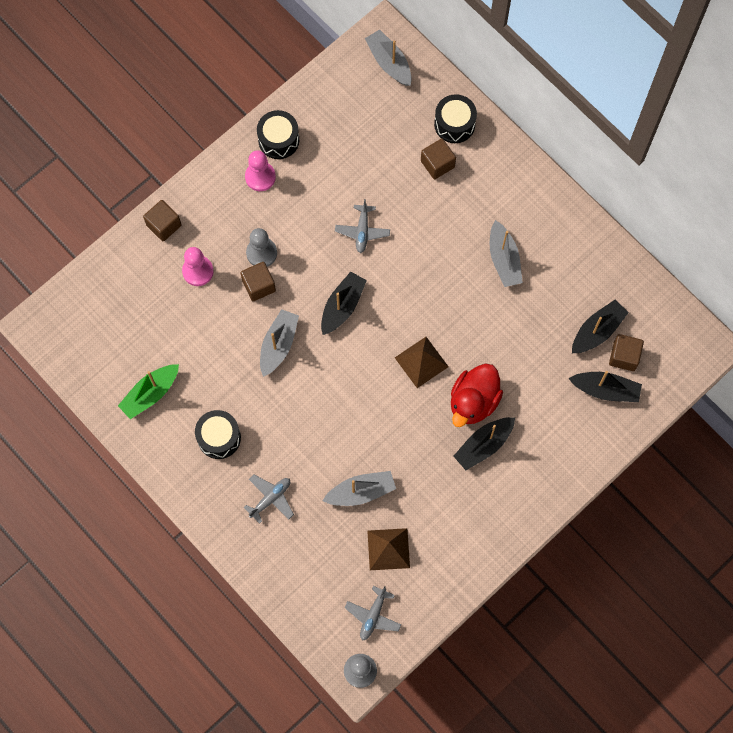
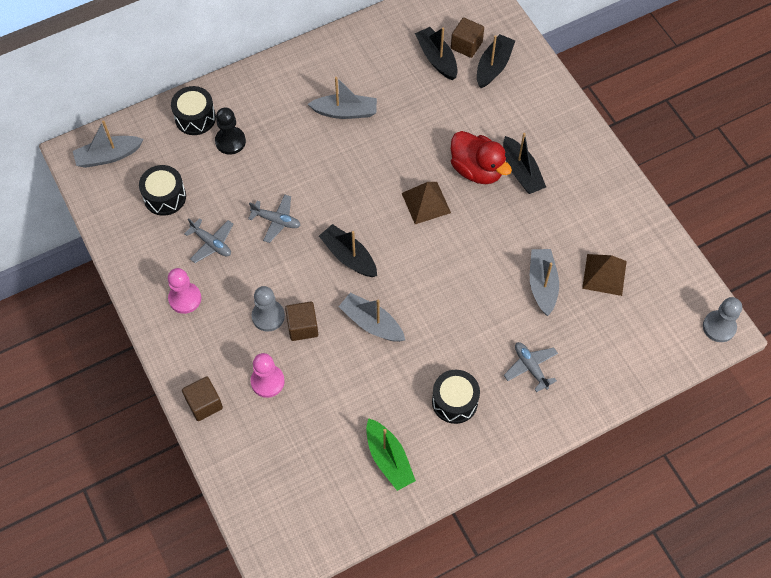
camera: 75 degrees left, 10 degrees down
black drum [257,110,299,159] -> black drum moved to [139,165,186,216]
grey plane [345,586,401,640] -> grey plane moved to [184,218,233,263]
brown cube [421,139,456,179] -> black pawn [215,108,246,155]

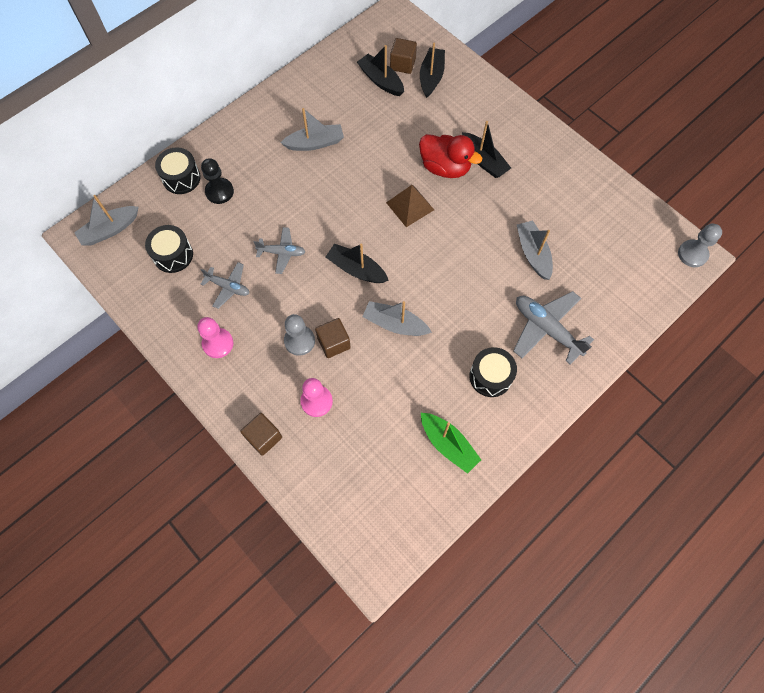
camera: 15 degrees left, 5 degrees up
grey plane [504,342,558,392] -> grey plane [513,291,594,365], size x1.67
brown pyramid [582,254,627,296] -> none

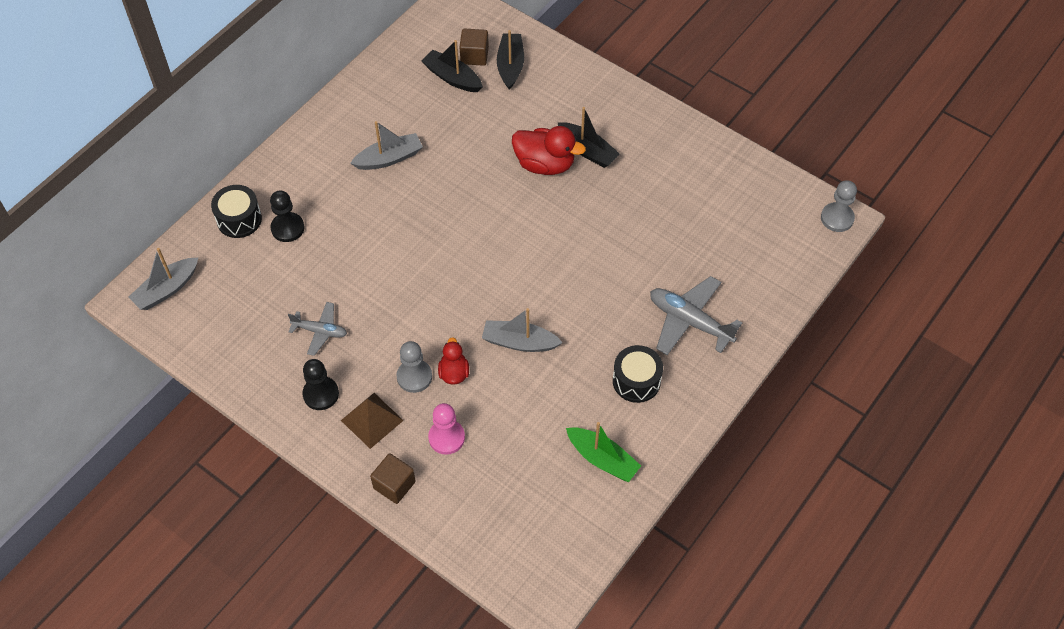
camera: 10 degrees left, 10 degrees down
black drum [145,225,193,273] -> none
pink pawn [197,317,233,358] -> black pawn [302,359,339,410]
grey plane [254,227,305,274] -> none
brown cube [315,318,351,358] -> red duck [438,337,469,384]
black boat [326,243,389,283] -> none
brown pyramid [386,185,434,227] -> brown pyramid moved to [341,393,404,449]
grey boat [517,220,553,280] -> none

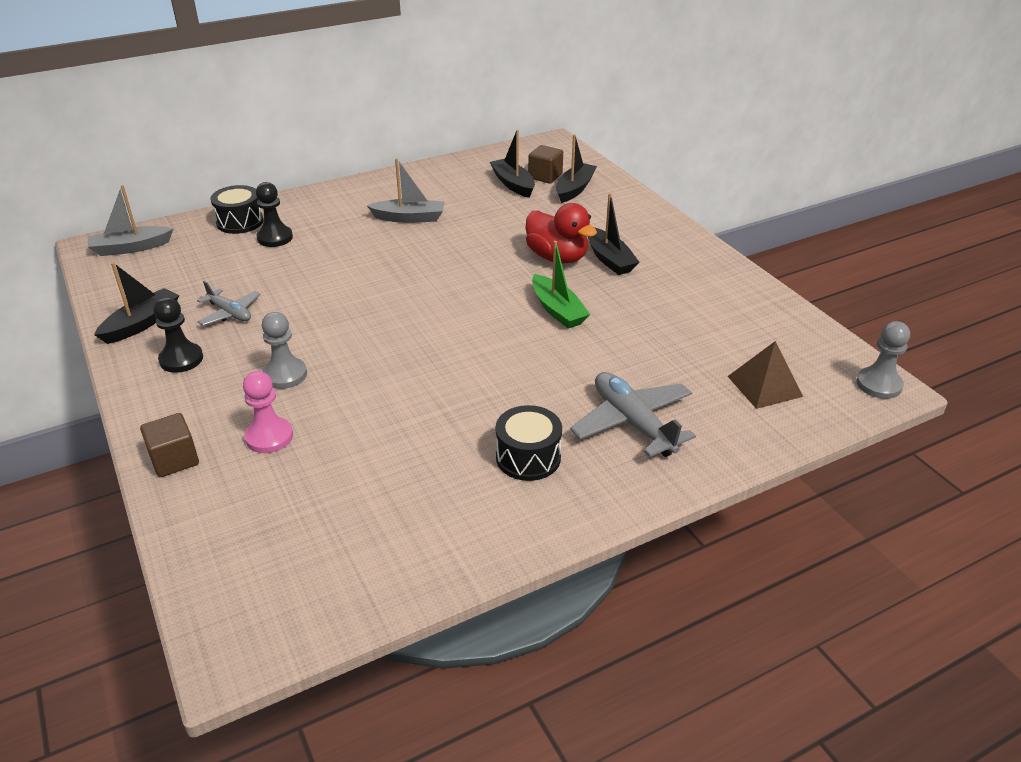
camera: 25 degrees right, 20 degrees down
brown pyramid [341,393,404,449] -> brown pyramid moved to [727,341,803,409]
red duck [438,337,469,384] -> none
grey boat [482,308,563,352] -> none
green boat [566,422,641,482] -> green boat moved to [532,241,590,329]
none -> black boat [94,262,179,344]

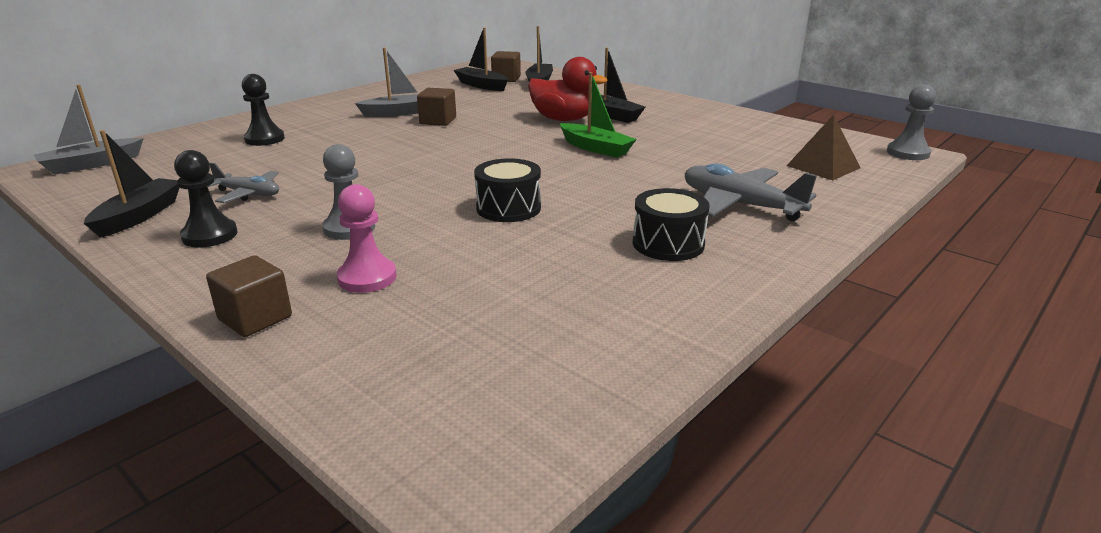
camera: 20 degrees left, 10 degrees down
black drum [211,185,264,234] -> black drum moved to [474,158,541,222]
none -> brown cube [417,88,456,126]

